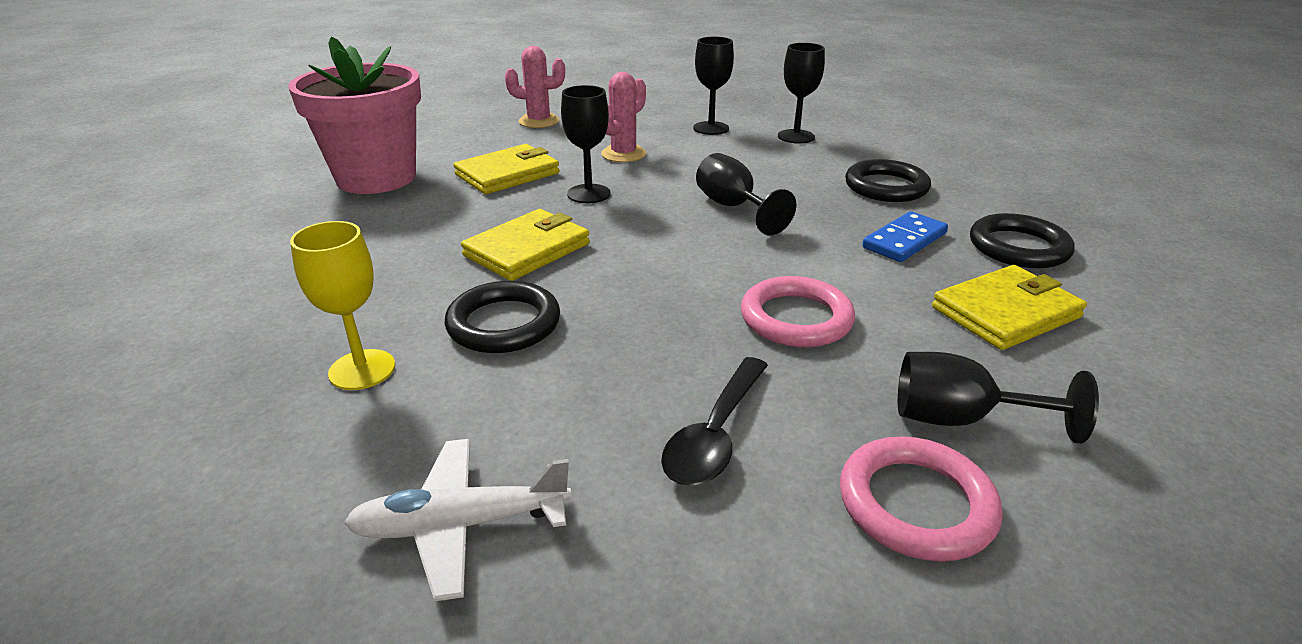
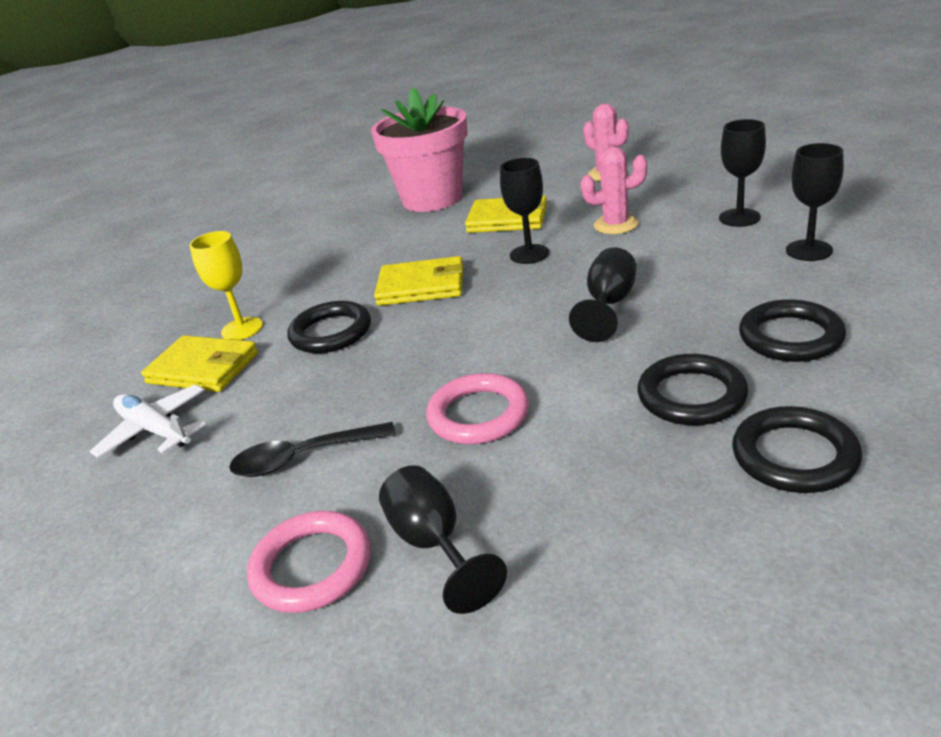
camera: 55 degrees right, 0 degrees up
blue domino [862,211,948,262] -> black ring [637,354,748,425]
yellow wallet [932,265,1087,350] -> yellow wallet moved to [141,335,258,392]

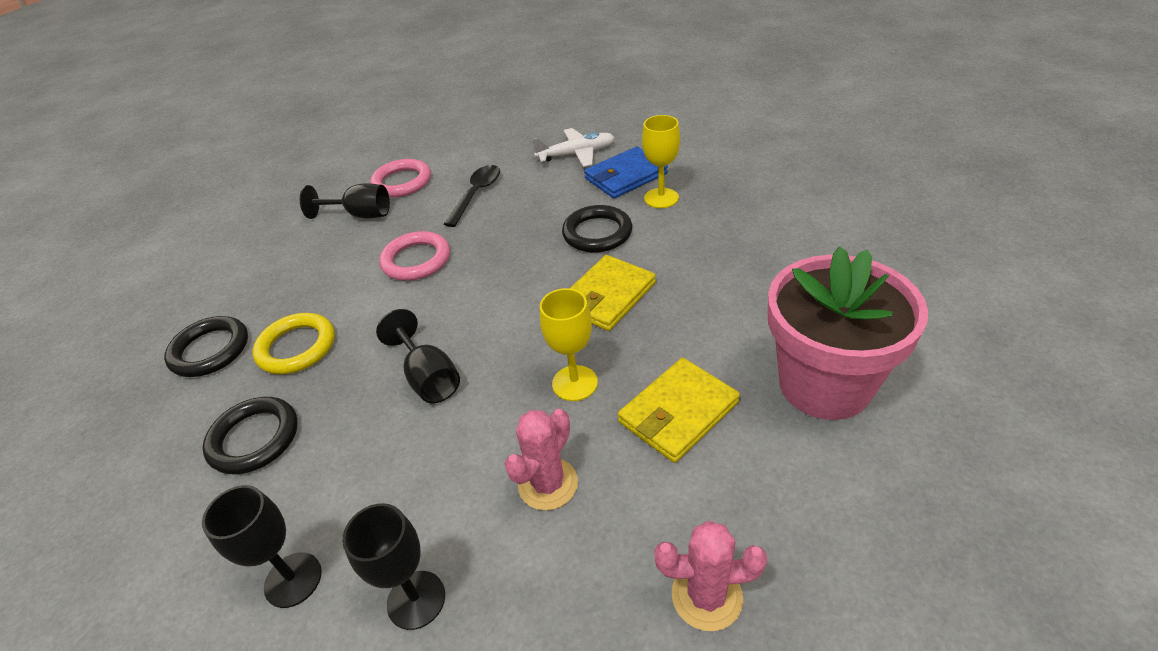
camera: 125 degrees right, 10 degrees up
yellow wallet [141,335,258,392] -> blue wallet [584,147,668,198]
black goblet [500,158,549,264] -> yellow goblet [540,288,598,401]
black ring [637,354,748,425] -> yellow ring [253,313,335,374]

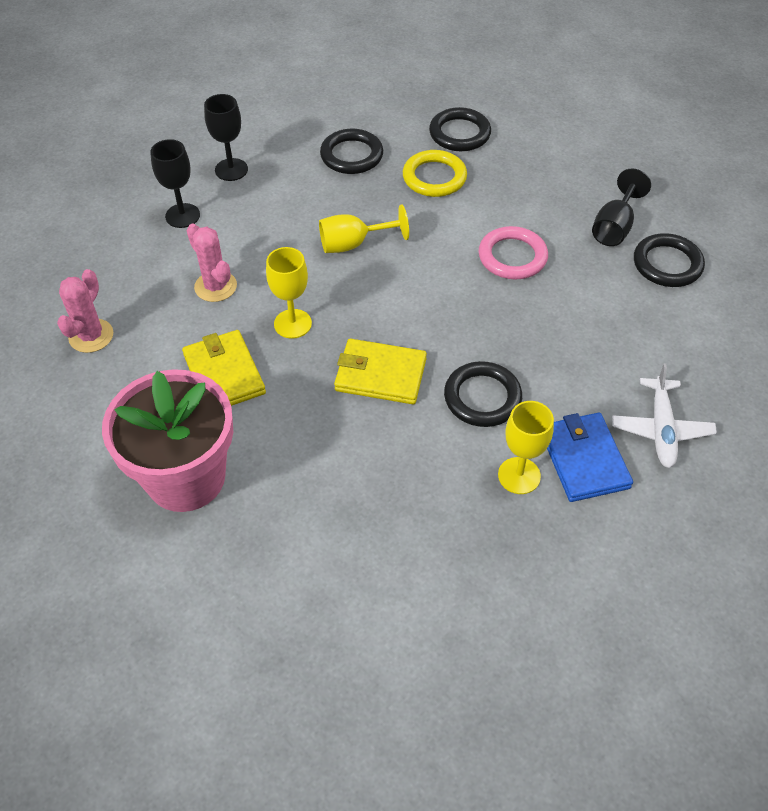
camera: 105 degrees right, 10 degrees up
pink ring [370,159,431,197] -> black ring [634,233,705,287]
black goblet [376,309,460,403] -> yellow goblet [319,204,409,253]
black spoon [444,165,500,227] -> none
yellow wallet [569,255,656,331] -> yellow wallet turned 45 degrees counterclockwise [334,339,427,404]

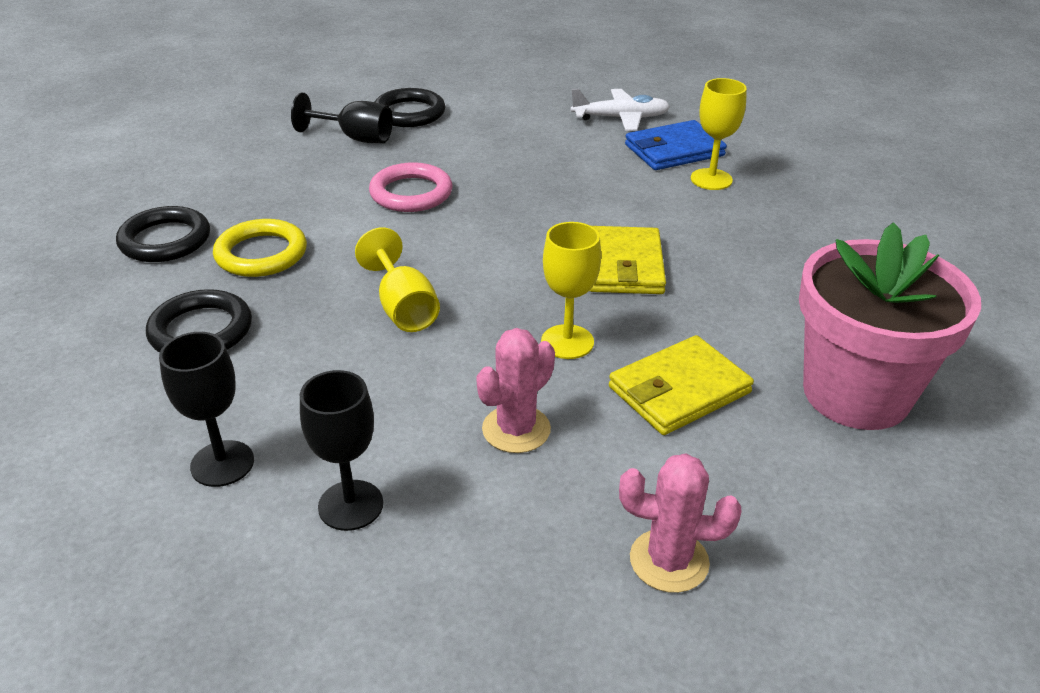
camera: 100 degrees left, 15 degrees down
black ring [444,361,522,427] -> none

